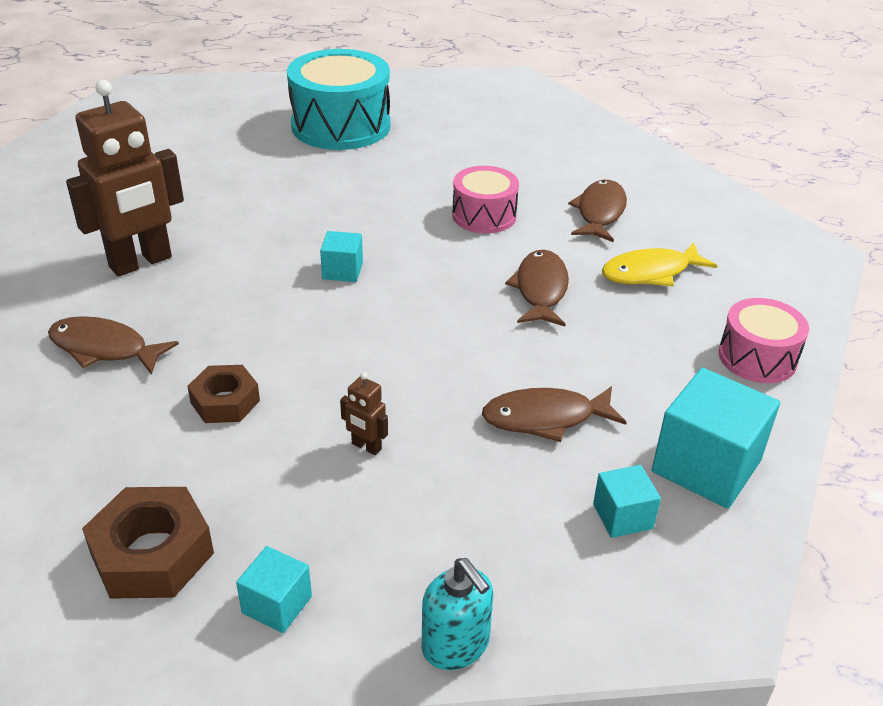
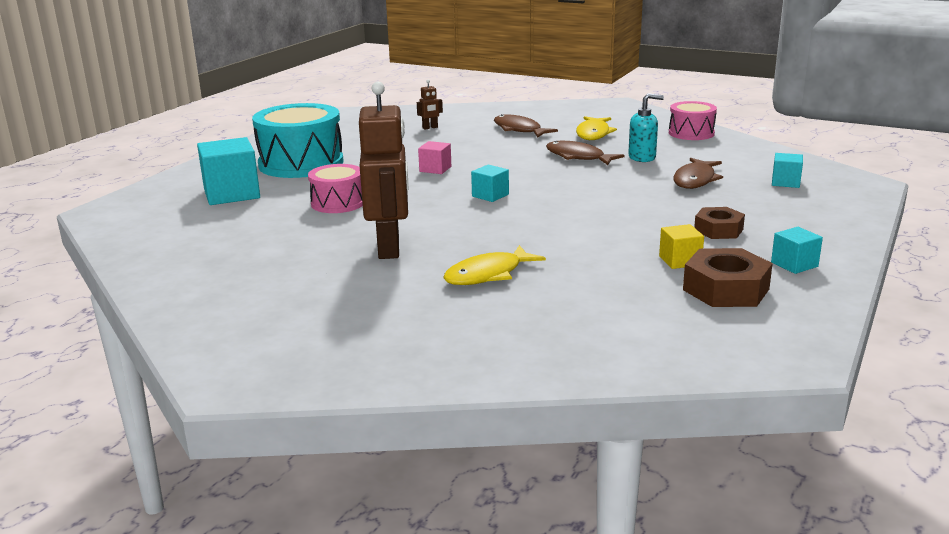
camera: 55 degrees left, 15 degrees down
brown fish [48,316,179,375] -> yellow fish [443,245,546,285]
brown nut [187,365,260,423] -> brown nut moved to [694,207,745,239]
brown robot [340,372,388,455] -> brown robot moved to [417,79,443,130]
turquoise soap dispenser [422,558,493,670] -> turquoise soap dispenser moved to [628,93,664,162]
pink drum [452,166,519,233] -> pink drum moved to [308,164,363,213]
turquoise cube [652,368,780,509] -> turquoise cube moved to [197,137,260,205]
none -> pink cube [418,141,451,174]
none -> yellow cube [659,224,704,269]

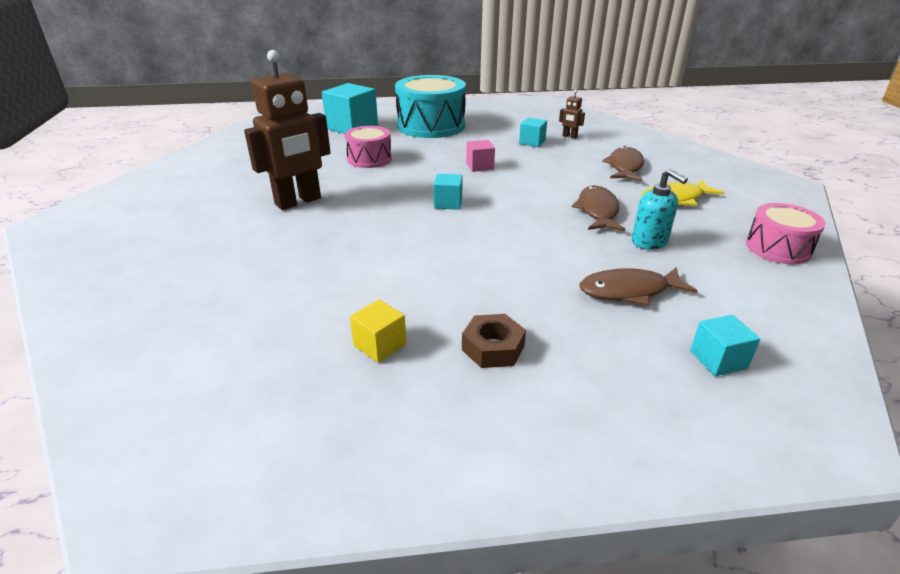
camera: 55 degrees right, 10 degrees up
yellow fish [443,245,546,285] -> none
brown nut [683,248,773,307] -> none
turquoise cube [771,227,823,274] -> turquoise cube moved to [519,117,547,147]

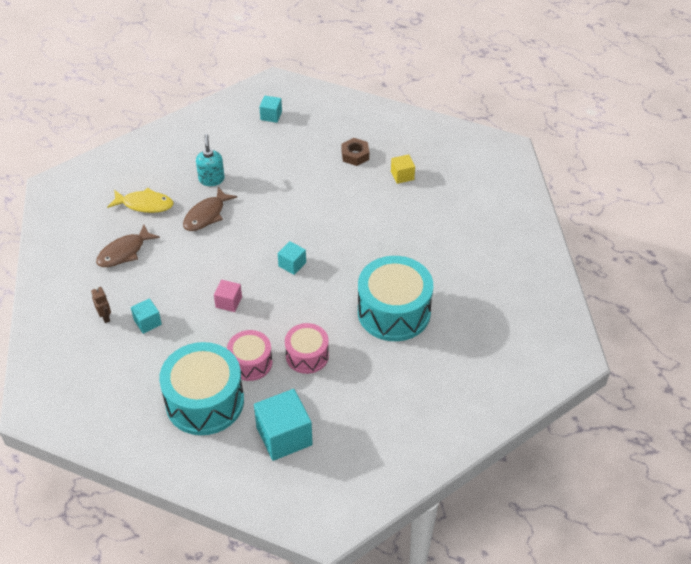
camera: 150 degrees left, 15 degrees up
brown robot [244,50,331,210] -> turquoise drum [358,256,433,341]
brown fish [580,267,698,306] -> none
pink drum [746,203,826,264] -> pink drum moved to [227,330,272,381]

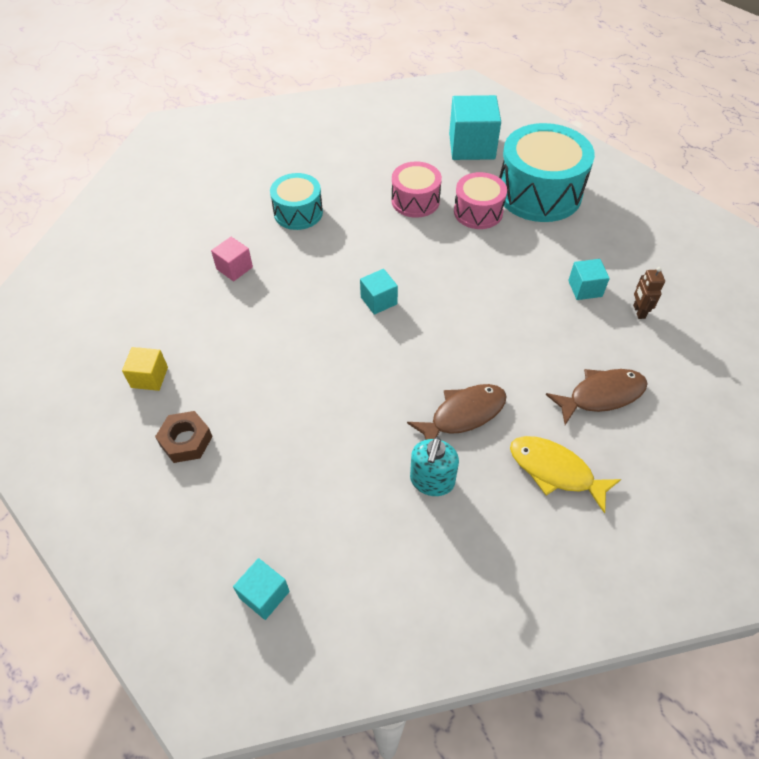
camera: 155 degrees left, 5 degrees up
pink cube [214,280,242,312] -> pink cube moved to [211,237,253,281]
turquoise drum [358,256,433,341] -> turquoise drum [270,173,323,230], size x0.57

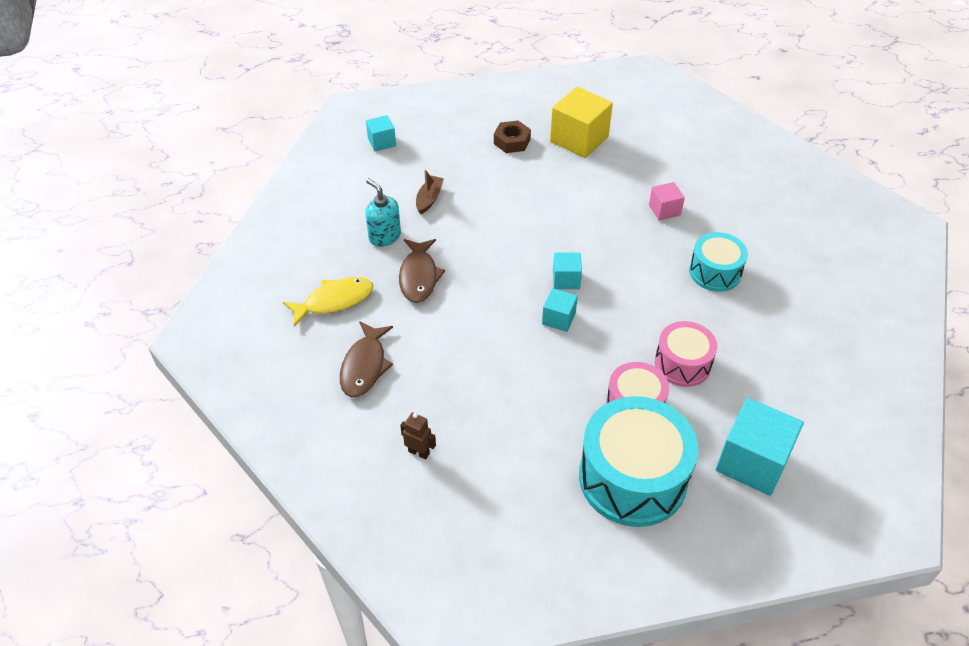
camera: 120 degrees right, 5 degrees down
yellow cube [122,347,168,391] -> yellow cube [550,87,613,158], size x1.89
turquoise cube [568,259,610,300] -> turquoise cube moved to [542,288,578,332]
none -> brown boat [416,170,444,214]

